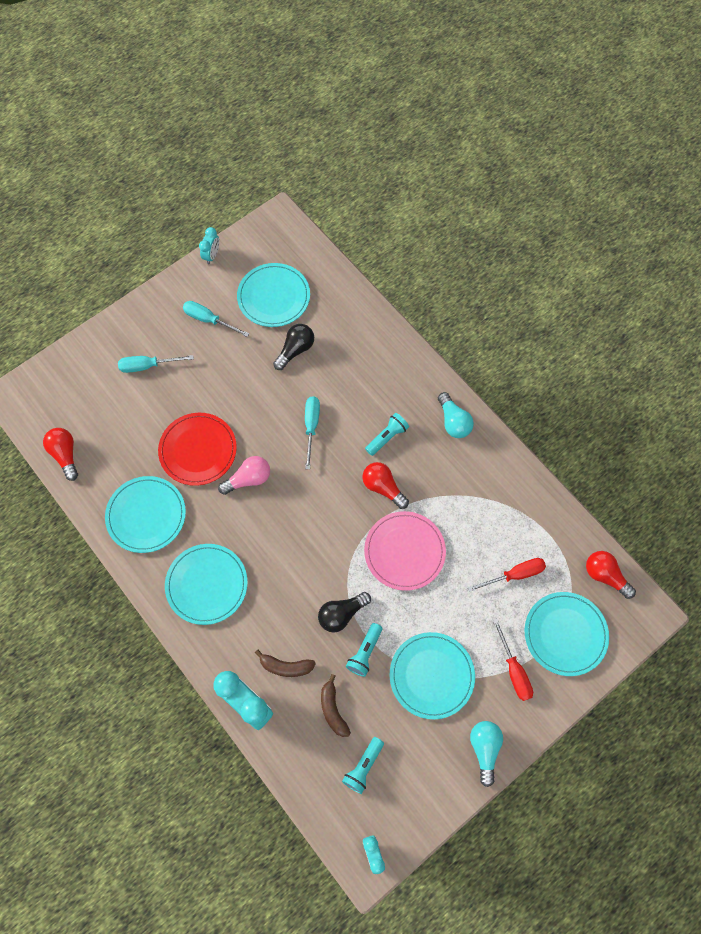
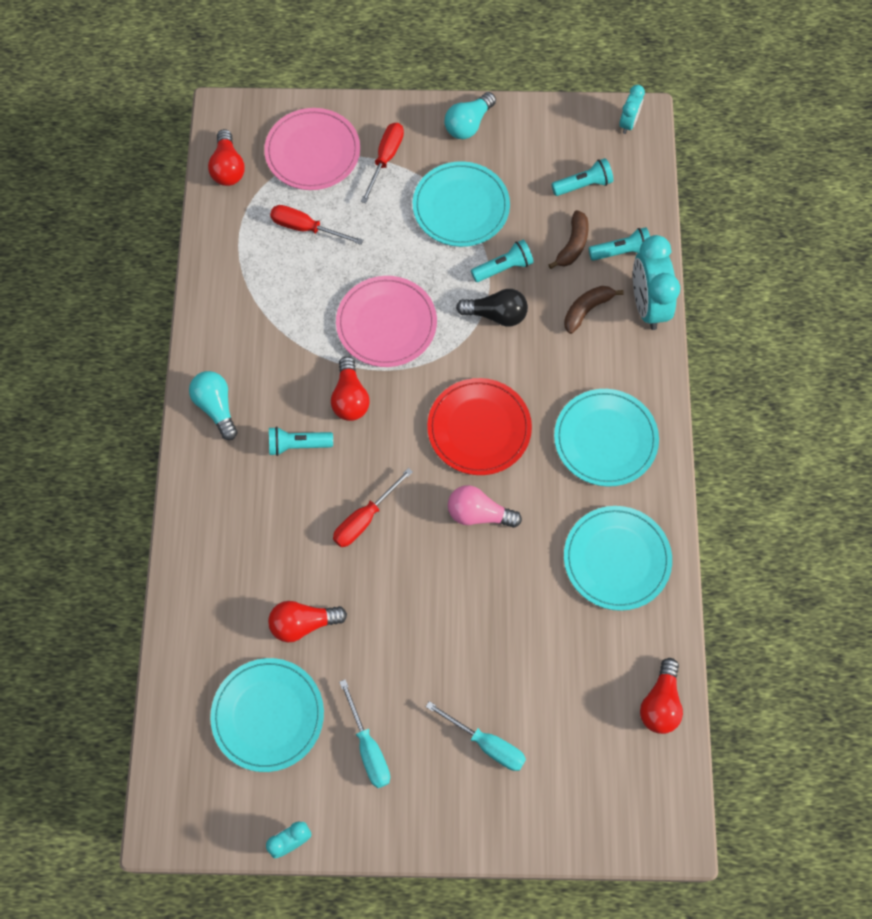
camera: 140 degrees left, 0 degrees up
red plate [158,413,237,486] -> red plate moved to [427,378,532,475]
brown banana [255,650,316,677] -> brown banana turned 90 degrees counterclockwise [564,286,624,334]
black light bulb [273,324,314,370] -> red light bulb [268,601,347,642]
turquoise screwdriver [305,396,320,469] -> red screwdriver [333,468,413,547]
turquoise light bulb [438,392,474,438] -> turquoise light bulb turned 45 degrees counterclockwise [189,371,238,440]
turquoise plate [525,592,609,676] -> pink plate [264,108,360,190]
none -> turquoise flashlight [588,227,650,261]

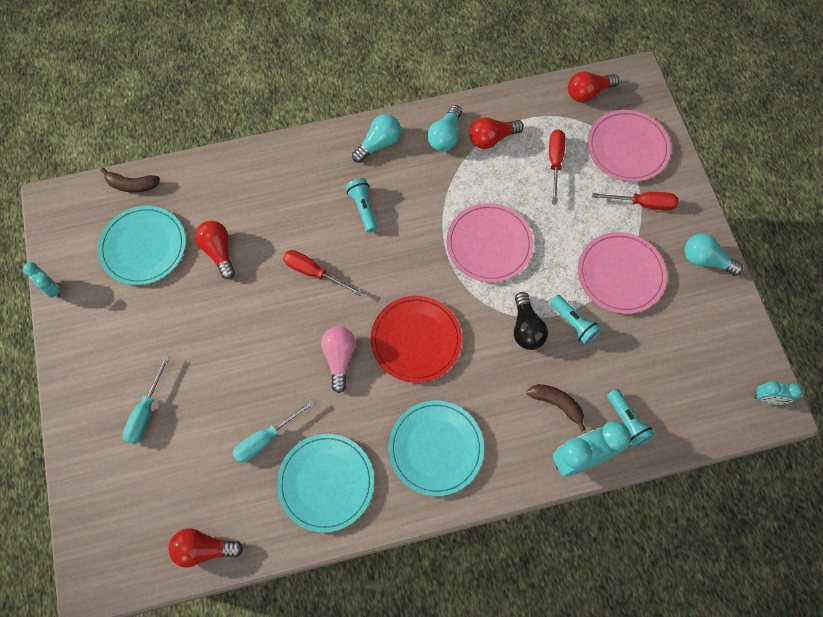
camera: 75 degrees right, 0 degrees up
red light bulb [331,356,369,421] -> red light bulb moved to [469,117,524,149]
turquoise screwdriver [339,679,390,788] -> turquoise screwdriver moved to [232,399,315,463]
turquoise plate [413,161,510,247] -> pink plate [578,232,667,314]
brown banana [549,210,589,269] -> brown banana moved to [100,168,160,193]
turquoise flashlight [551,158,613,196] -> none
none -> turquoise light bulb [428,105,462,152]

